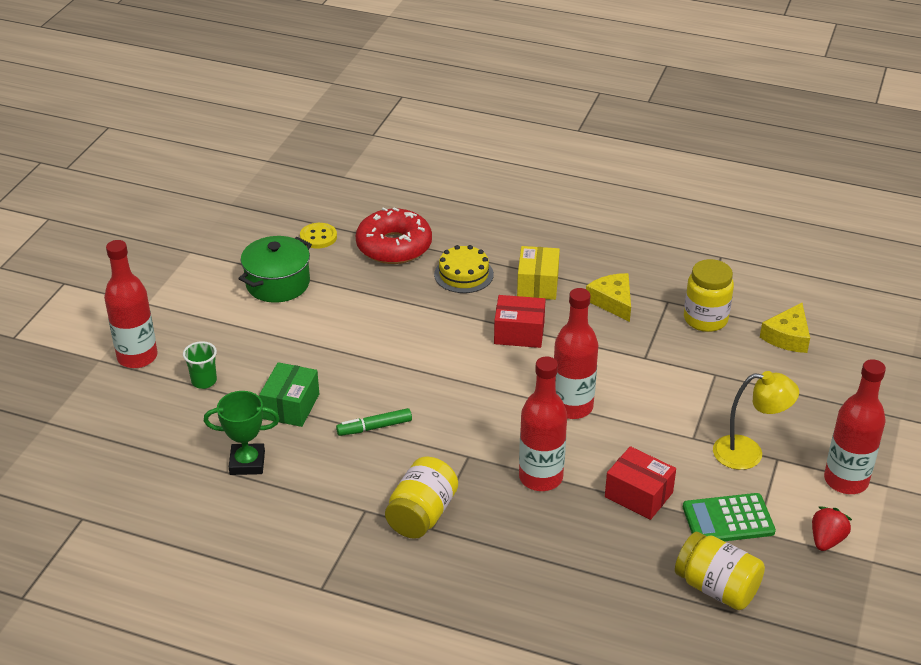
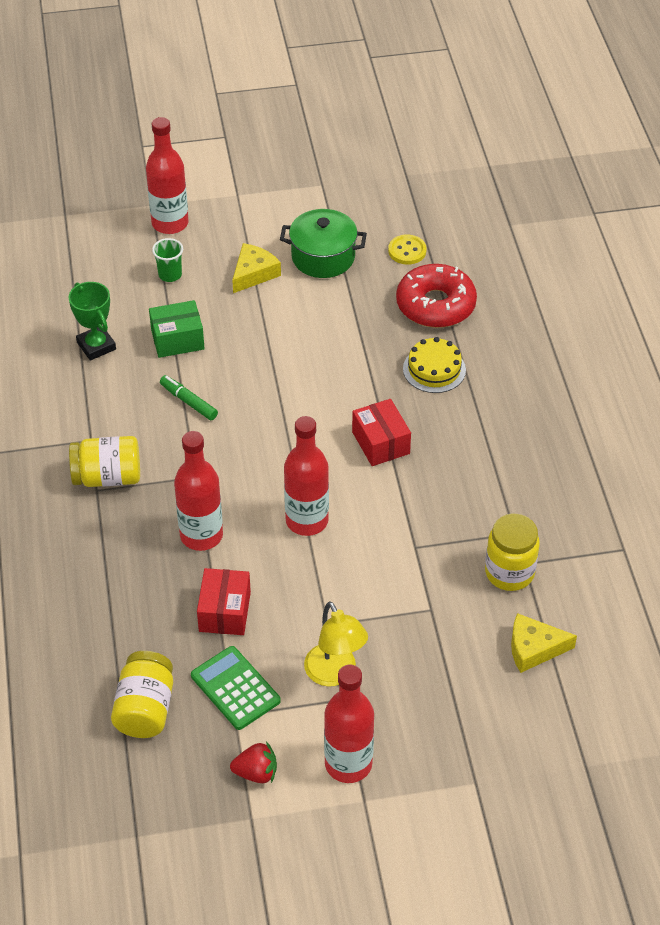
camera: 60 degrees right, 10 degrees up
yellow box [517,246,560,300] -> none
yellow cheese [586,273,631,322] -> yellow cheese moved to [232,243,281,293]

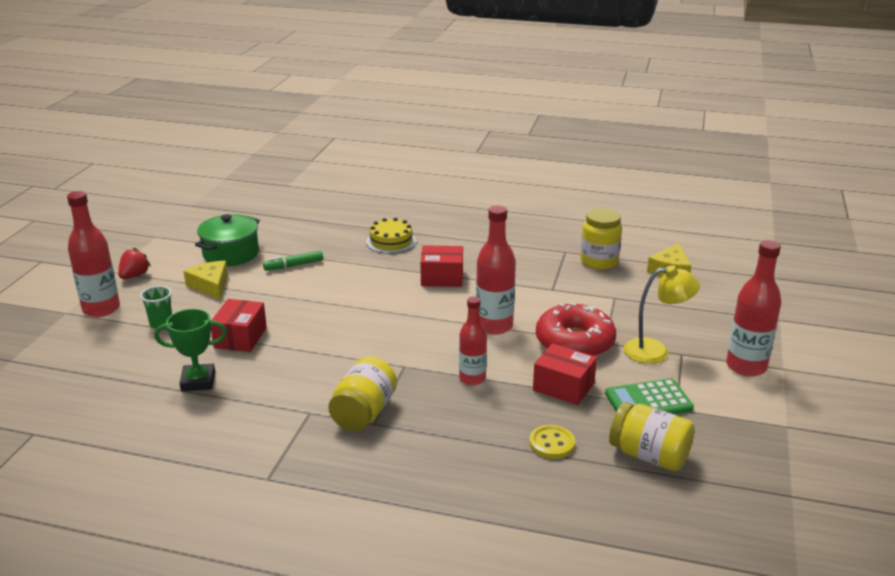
camera: 65 degrees left, 20 degrees down
green box [149,300,205,358] -> red box [211,299,267,352]
green marker [160,375,218,420] -> green marker moved to [263,251,323,271]
red bottle [174,431,223,551] -> red bottle [459,296,487,385], size x0.66
red strawberry [230,741,277,783] -> red strawberry moved to [118,247,151,279]
yellow button [388,235,427,265] -> yellow button moved to [529,425,575,459]
red donut [396,264,477,328] -> red donut moved to [536,303,616,357]

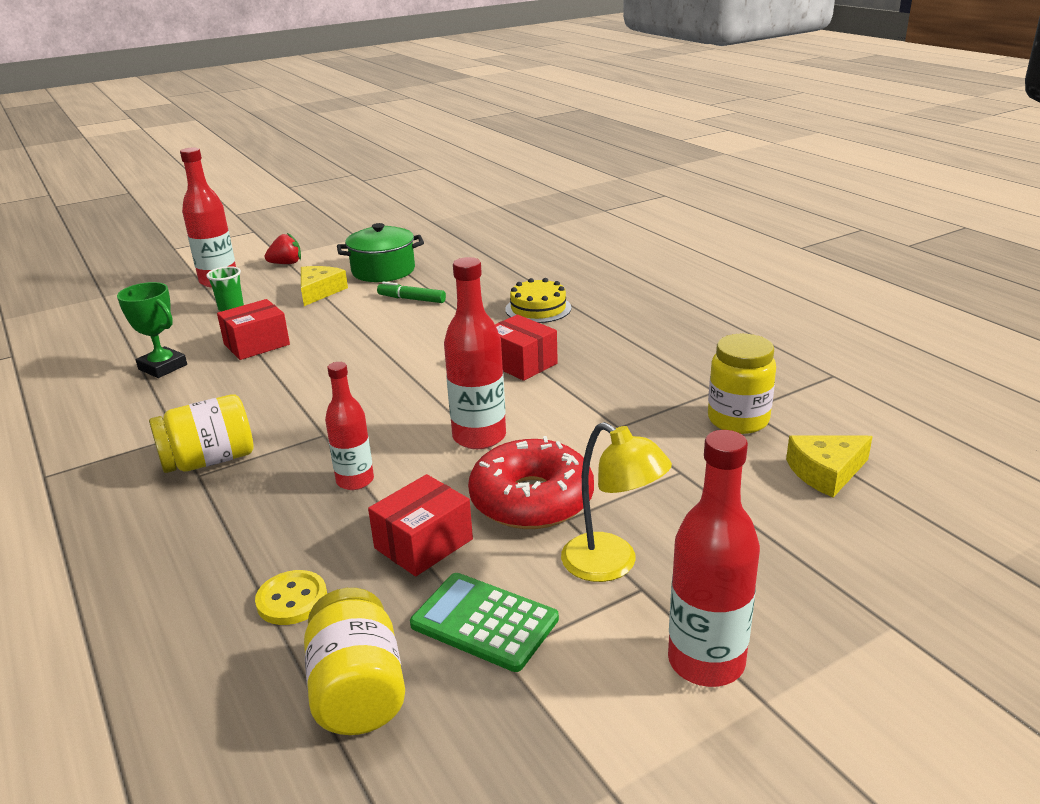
camera: 45 degrees right, 0 degrees up
red box [533,343,597,405] -> red box turned 60 degrees clockwise [368,474,473,576]

